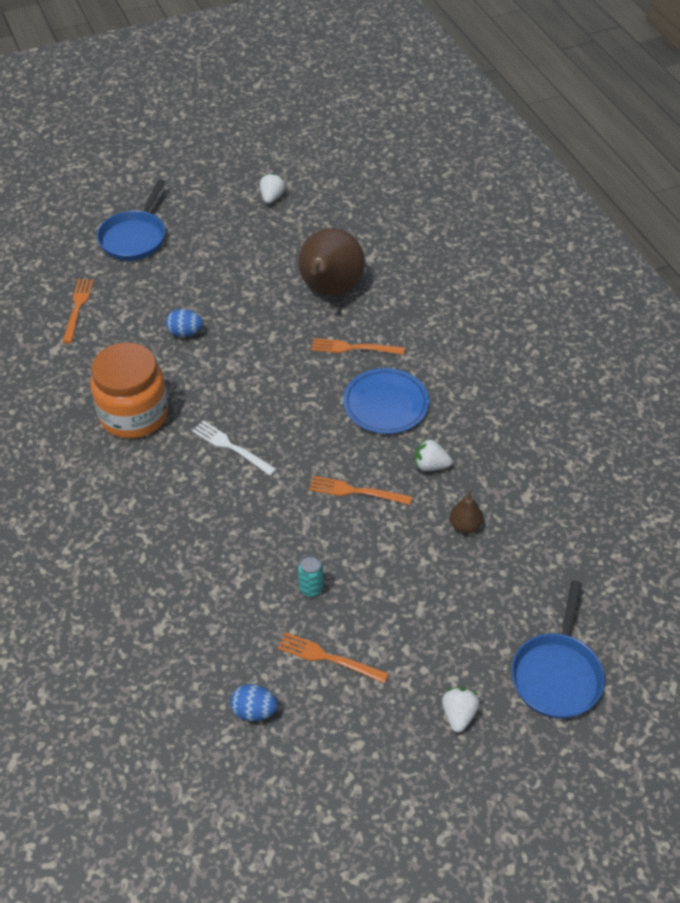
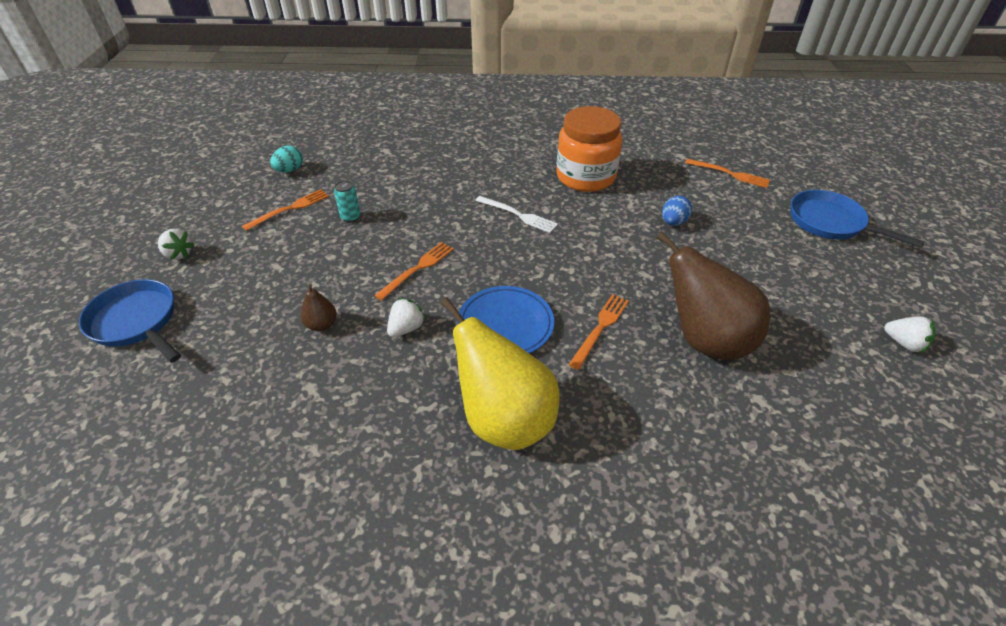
camera: 115 degrees right, 5 degrees down
white fork [192,421,276,476] -> white fork turned 60 degrees clockwise [475,196,558,233]
blue egg [230,684,278,721] -> turquoise egg [270,146,303,173]
none -> yellow pear [441,298,559,450]

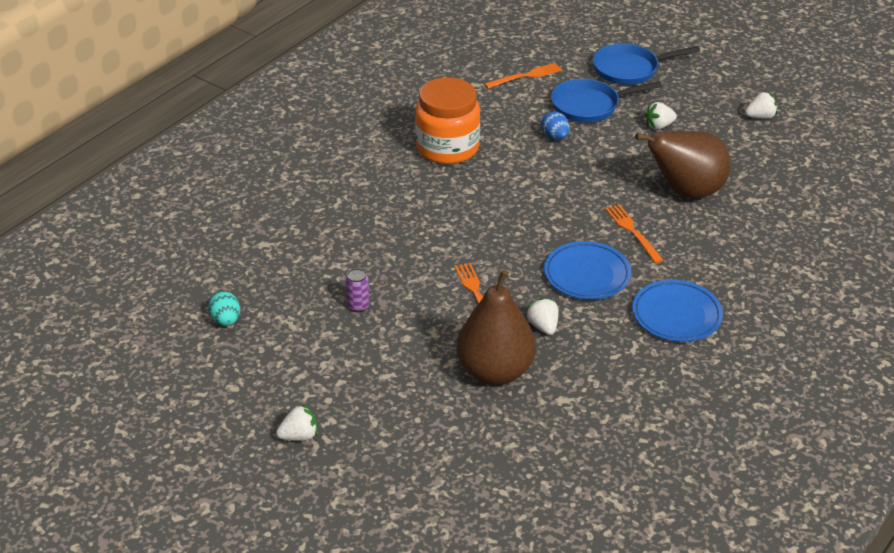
camera: 55 degrees left, 5 degrees down
blue pan [79,279,181,362] -> blue pan moved to [551,79,662,123]
orange fork [242,189,329,231] -> none
brown pear [300,284,337,331] -> brown pear [457,270,536,385], size x2.36
turquoise can [334,180,361,223] -> purple can [346,268,370,312]
yellow pear [441,298,559,450] -> blue plate [632,280,723,342]
white fork [475,196,558,233] -> none
none -> white strawberry [645,102,677,130]

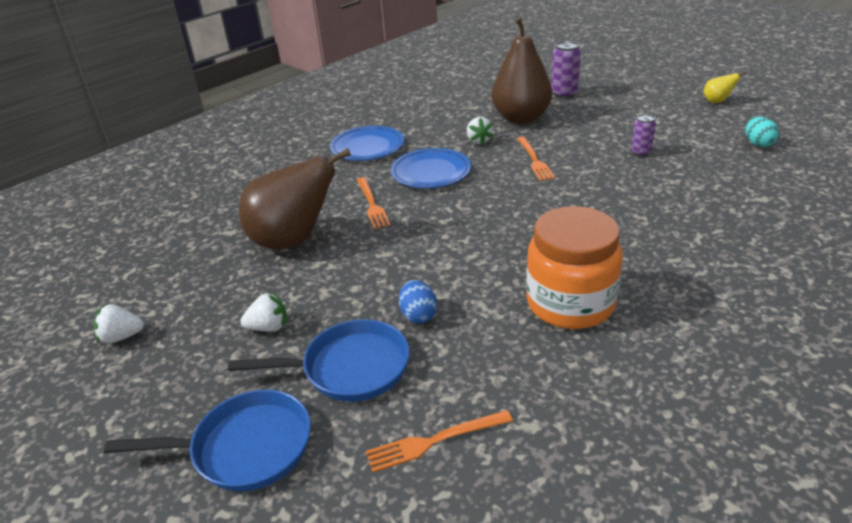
camera: 170 degrees left, 5 degrees down
white strawberry [276,404,318,441] -> none
none -> purple can [551,41,581,98]
none -> yellow pear [703,71,747,103]

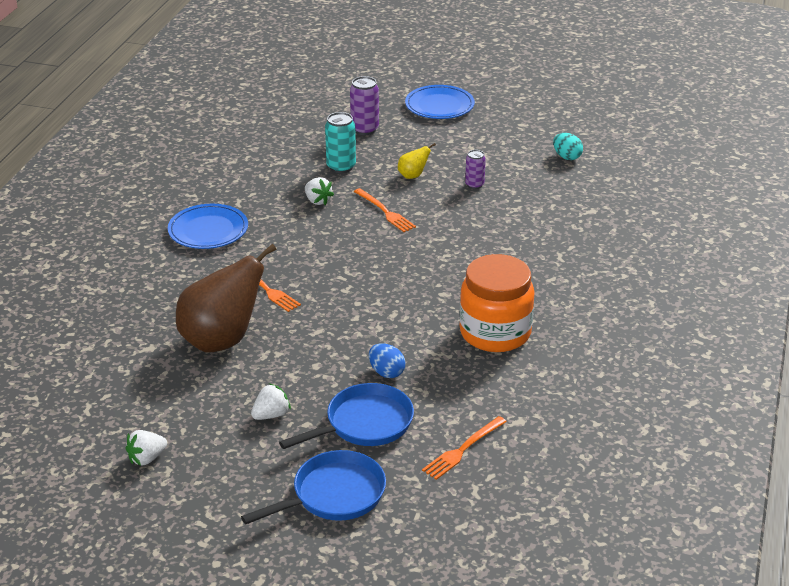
camera: 30 degrees left, 0 degrees up
blue plate [391,148,471,188] -> blue plate moved to [405,85,475,119]
brown pear [491,18,552,124] -> turquoise can [325,112,356,173]
yellow pear [703,71,747,103] -> yellow pear moved to [398,143,436,179]

